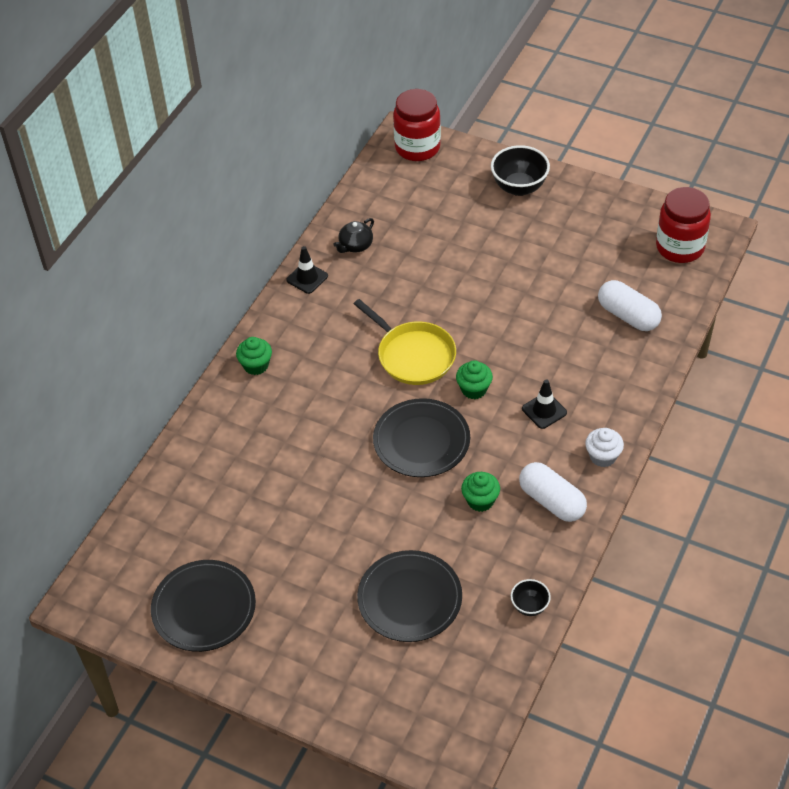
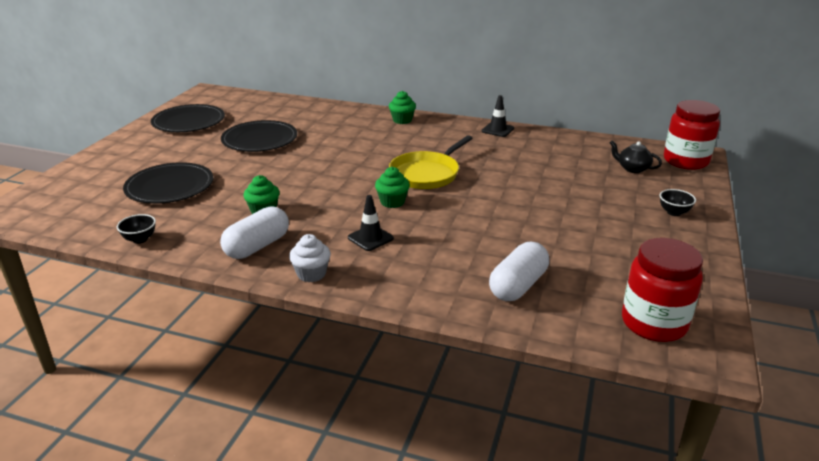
camera: 80 degrees right, 20 degrees down
black teapot [334,218,374,253] -> black teapot moved to [610,141,662,173]
black plate [373,398,470,477] -> black plate moved to [221,120,297,152]
black bowl [491,145,550,196] -> black bowl [660,189,696,216], size x0.55

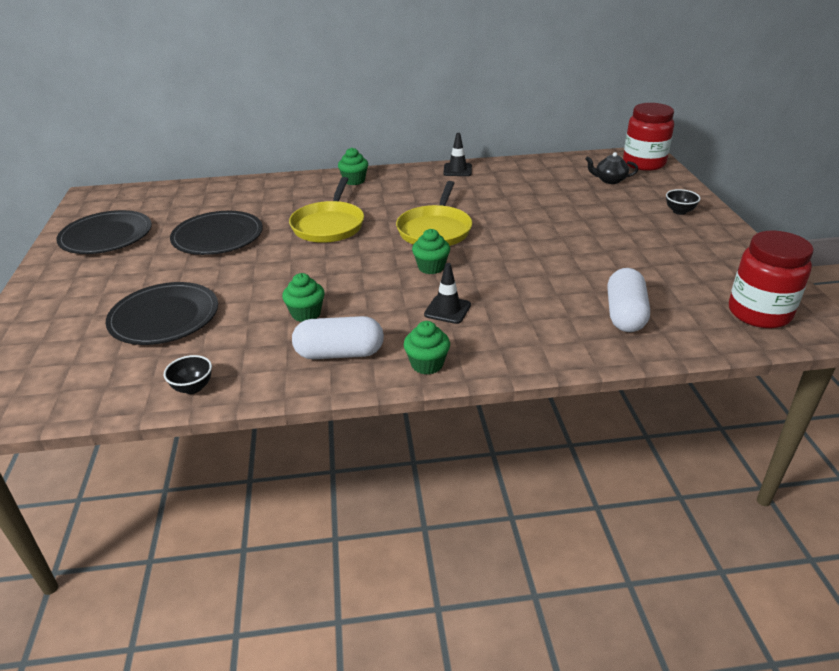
camera: 25 degrees left, 5 degrees up
white capsule [220,206,289,259] -> white capsule turned 75 degrees clockwise [292,316,384,359]
white cupcake [289,234,331,282] -> green cupcake [404,321,450,375]
none -> yellow pan [289,177,364,243]

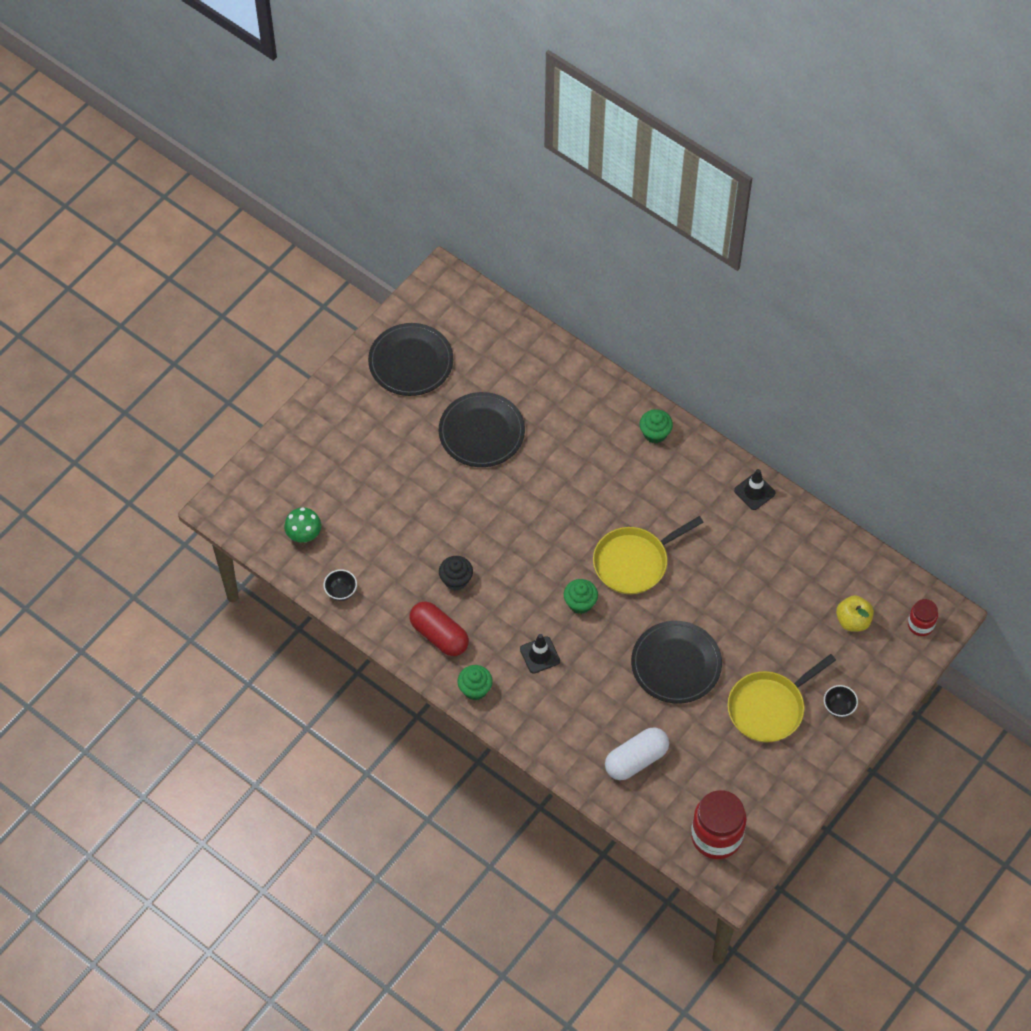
camera: 45 degrees right, 25 degrees up
black plate [105,282,218,345] -> black plate moved to [631,621,722,704]
green cupcake [282,273,325,322] -> black cupcake [439,556,473,590]
yellow pan [289,177,364,243] -> yellow pan moved to [728,654,836,742]
white capsule [292,316,384,359] -> red capsule [410,601,469,656]
black teapot [585,152,638,184] -> yellow apple [836,595,874,631]
red jar [623,103,674,171] -> red jar [908,599,938,636], size x0.55
none -> green mushroom [284,507,321,543]

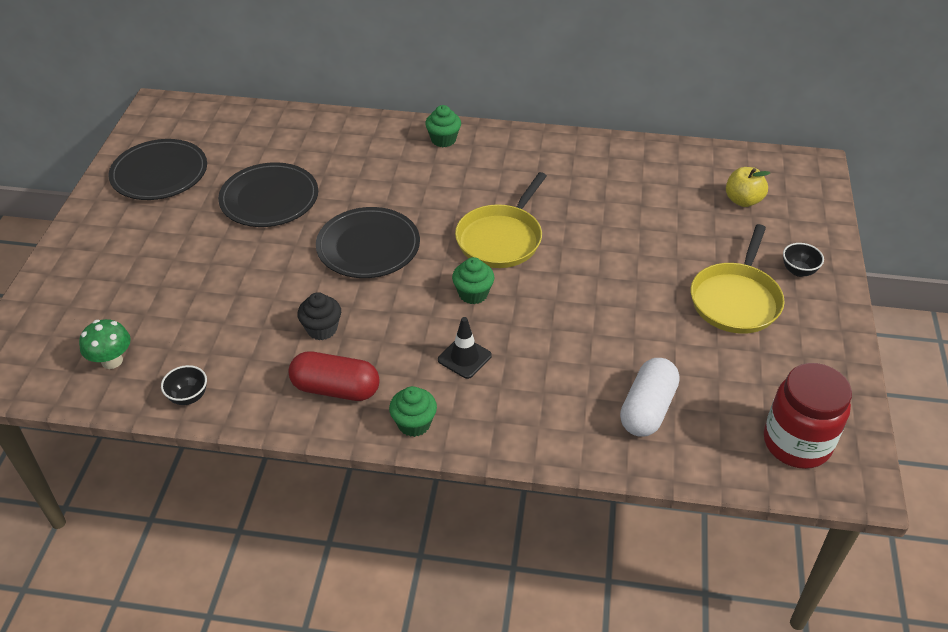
camera: 30 degrees left, 15 degrees down
black plate [631,621,722,704] -> black plate moved to [316,207,420,278]
black traffic cone [734,469,776,510] -> none
red jar [908,599,938,636] -> none

